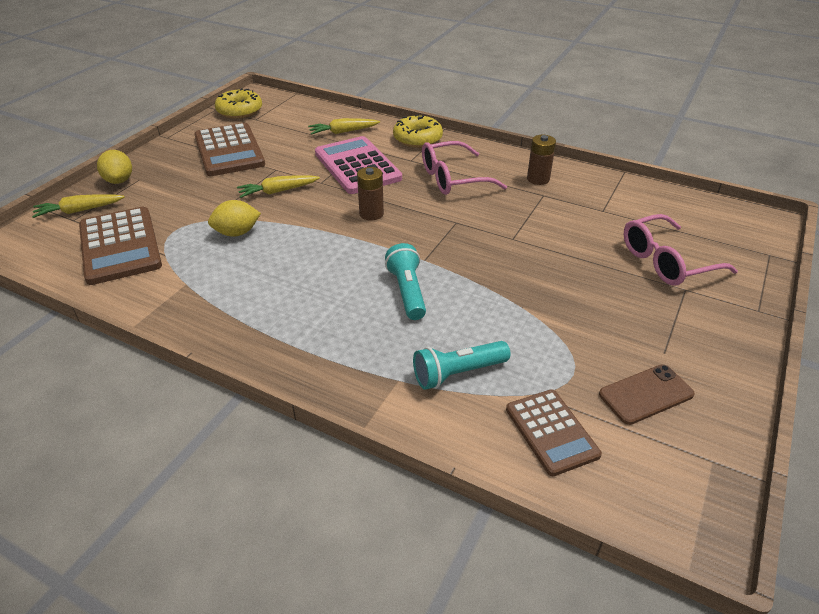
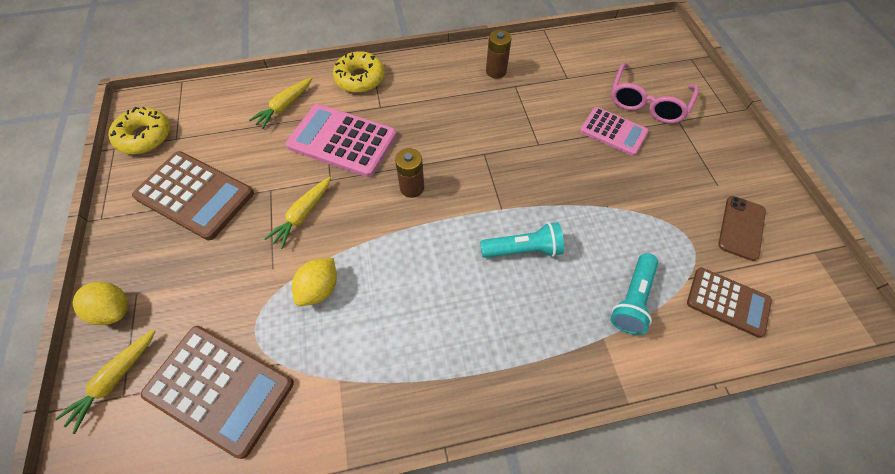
camera: 40 degrees left, 20 degrees up
turquoise flashlight [385,243,426,320] -> turquoise flashlight turned 135 degrees clockwise [480,222,564,258]
pink glasses [422,141,507,195] -> none
none -> pink calculator [580,107,649,156]

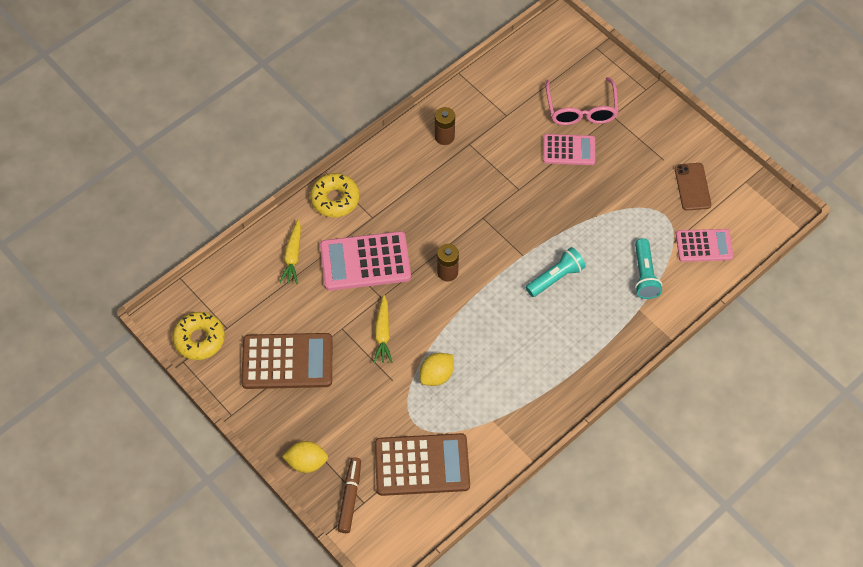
camera: 30 degrees left, 0 degrees up
yellow carrot [55,329,156,434] -> brown marker [337,457,361,533]
yellow lemon [292,258,337,306] -> yellow lemon turned 45 degrees clockwise [420,353,454,386]
brown calculator [687,267,772,338] -> pink calculator [676,229,733,262]

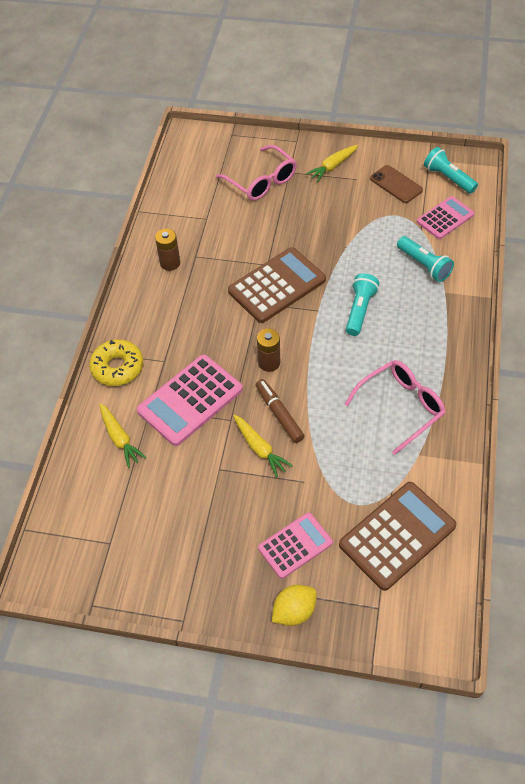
camera: 35 degrees left, 5 degrees down
yellow donut [172,312,225,360] -> none
brown calculator [241,333,333,389] -> brown calculator moved to [228,247,326,323]
brown marker [337,457,361,533] -> brown marker moved to [256,379,305,443]
yellow lemon [420,353,454,386] -> none
pink calculator [543,134,595,165] -> pink calculator moved to [258,512,333,579]
none -> yellow carrot [306,145,358,182]
none -> pink glasses [345,360,446,455]
none -> turquoise flashlight [424,147,478,194]

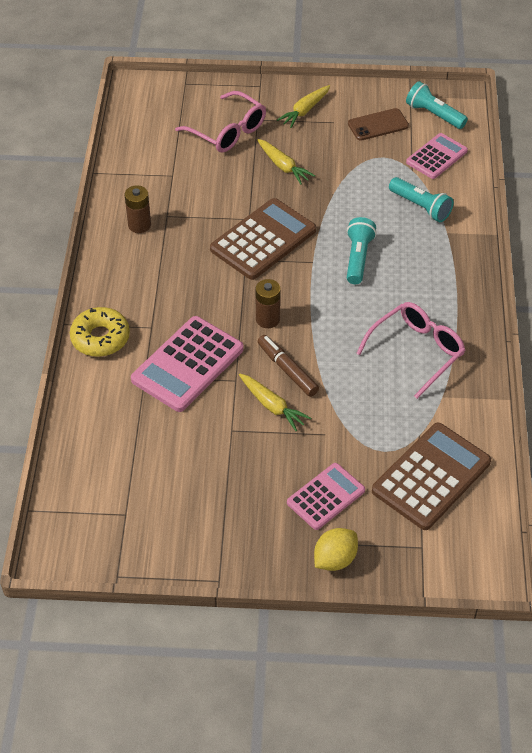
camera: 10 degrees left, 5 degrees down
yellow carrot [99,403,147,468] -> yellow carrot moved to [257,139,315,185]
brown phone [370,165,423,203] -> brown phone turned 60 degrees counterclockwise [348,108,409,141]

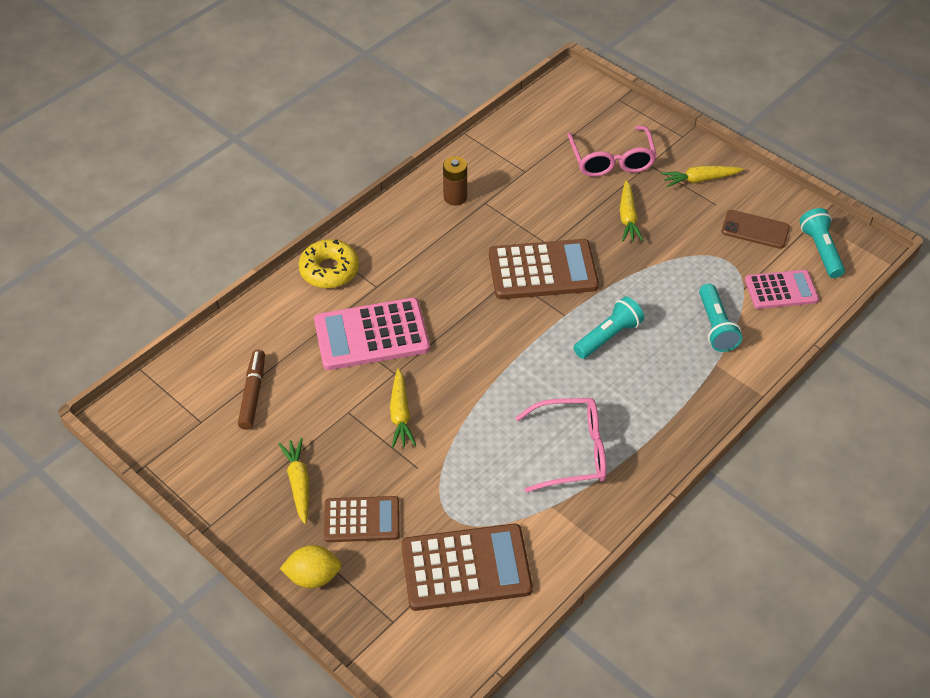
camera: 40 degrees right, 0 degrees up
brown battery [255,279,281,328] -> none
brown marker [258,335,319,397] -> brown marker moved to [238,350,265,430]
pink calculator [287,463,365,530] -> brown calculator [324,496,400,542]
none -> yellow carrot [278,438,309,524]

